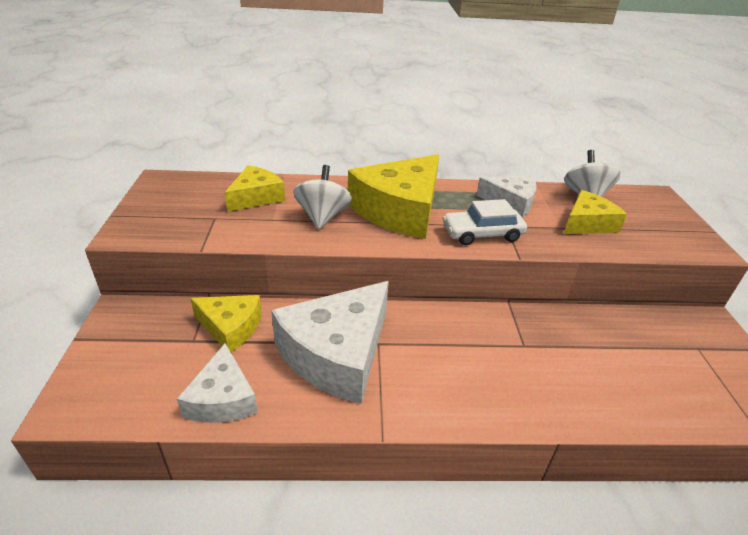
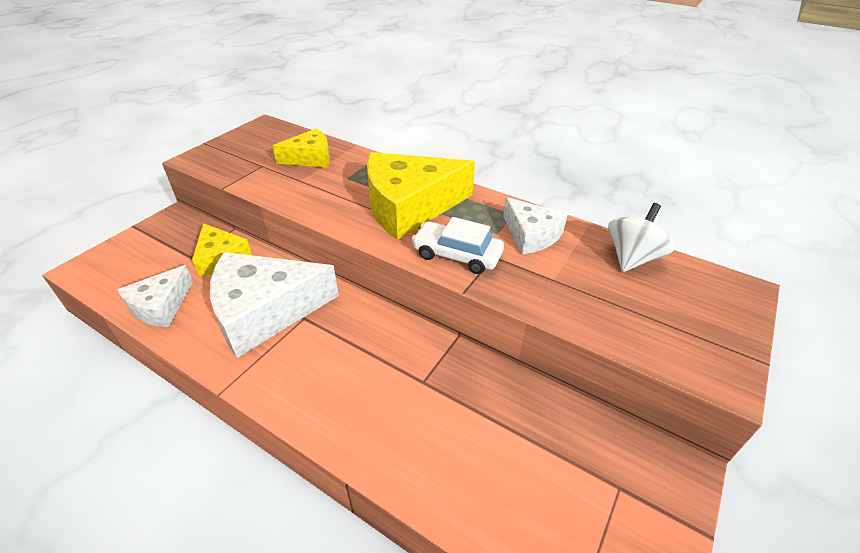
camera: 35 degrees right, 5 degrees up
white spinning top [293,165,352,229] -> none
yellow cheese [564,190,627,234] -> none

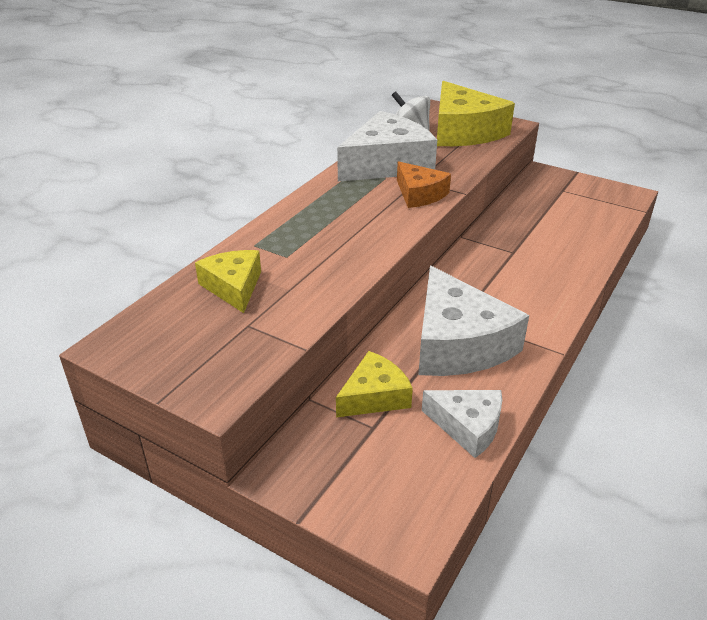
camera: 90 degrees left, 5 degrees down
yellow cheese [367,152,475,240] -> yellow cheese moved to [437,81,515,146]
white car [412,217,504,274] -> orange cheese [397,162,451,208]
white cheese [503,197,568,254] -> white cheese [337,111,437,182], size x1.78

